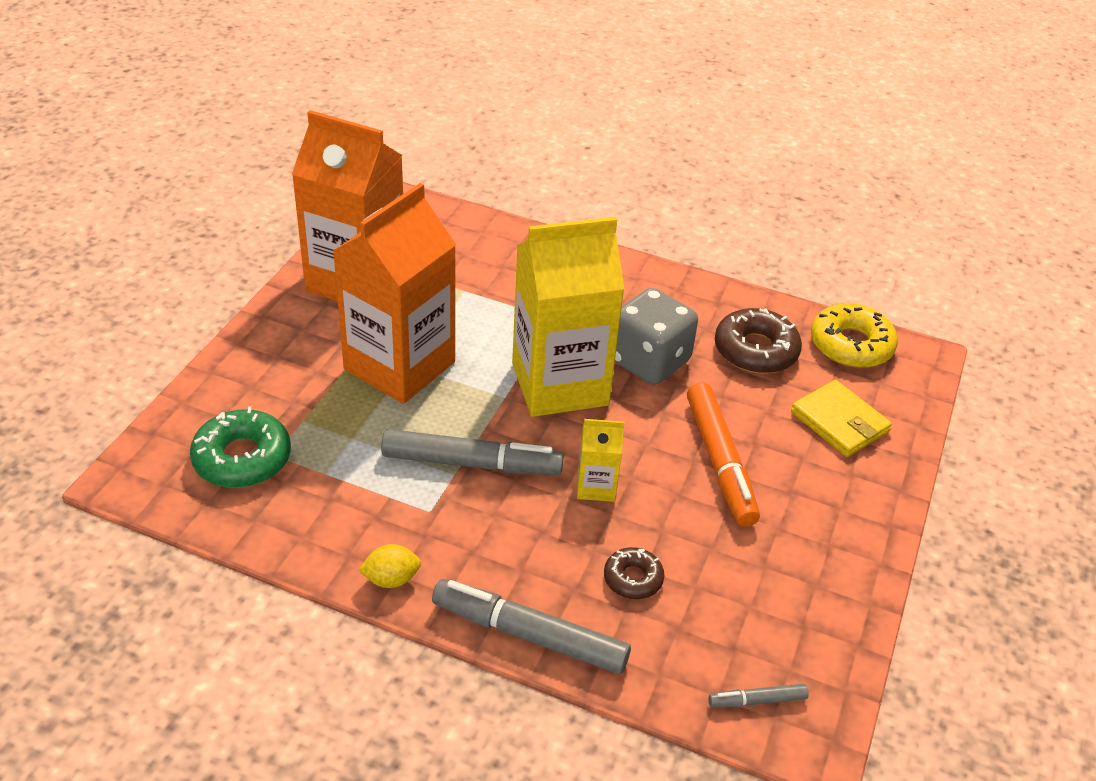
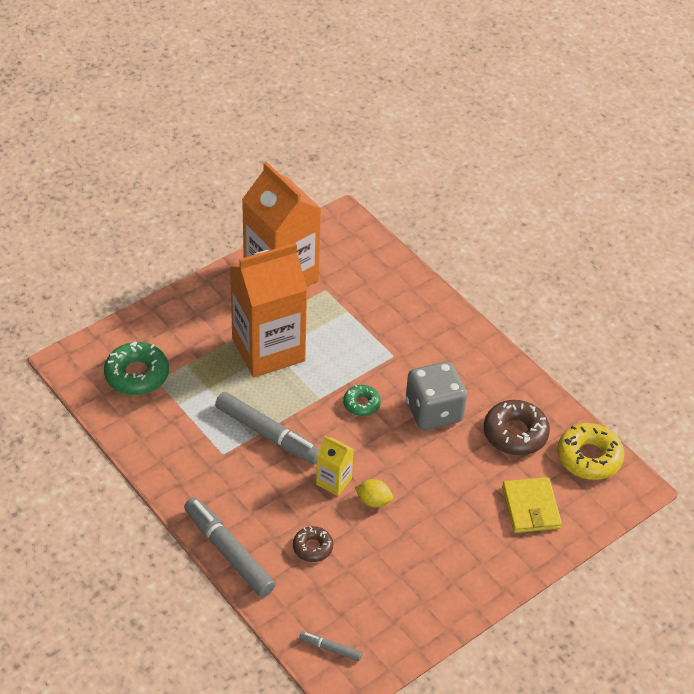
camera: 30 degrees right, 5 degrees up
yellow lemon [358,544,421,588] -> yellow lemon moved to [355,479,393,507]
yellow carton [512,217,625,417] -> green donut [343,385,381,416]
orange marker [687,383,760,527] -> none

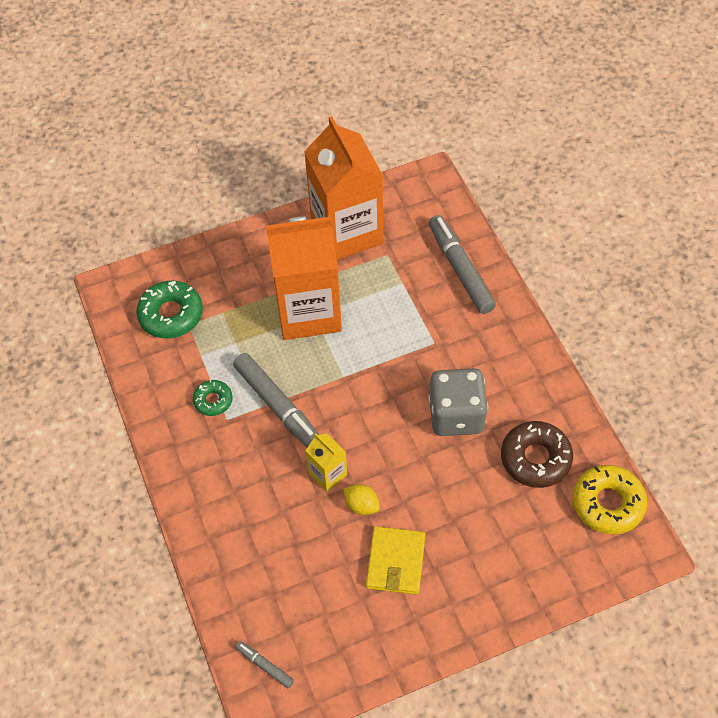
camera: 20 degrees right, 10 degrees up
grey marker [184,497,275,597] -> grey marker moved to [429,215,496,314]
brown donut [293,526,333,562] -> none
green donut [343,385,381,416] -> green donut moved to [193,380,233,416]
yellow wallet [502,477,562,533] -> yellow wallet moved to [366,526,425,595]

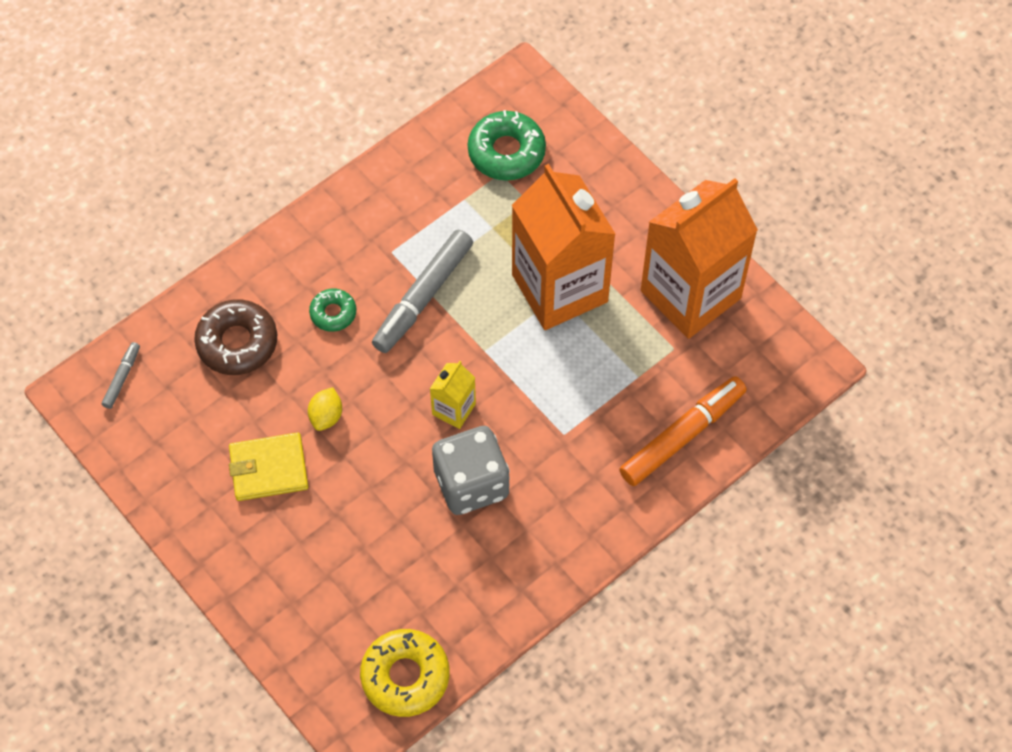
camera: 70 degrees right, 5 degrees up
green donut [193,380,233,416] -> green donut moved to [309,289,356,332]
yellow carton [305,433,347,492] -> yellow carton moved to [430,361,476,429]
grey marker [429,215,496,314] -> orange marker [619,376,747,486]
brown donut [501,421,573,488] -> brown donut moved to [194,299,277,375]

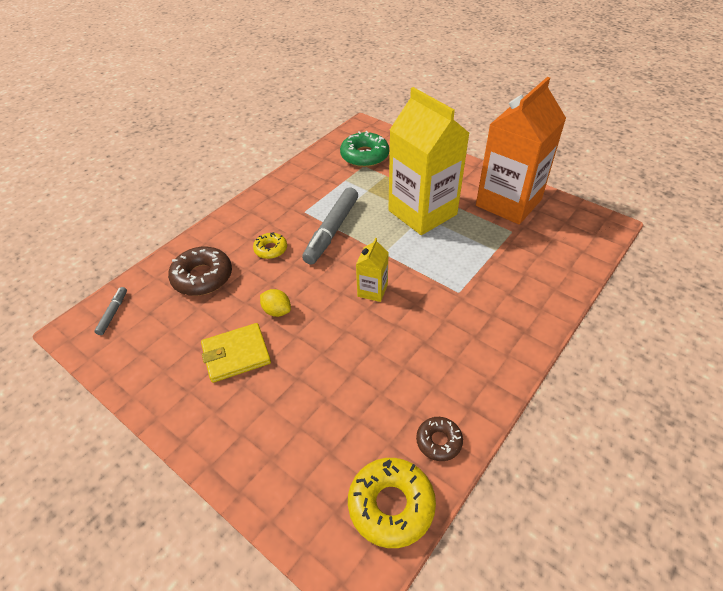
camera: 10 degrees left, 15 degrees down
yellow lemon [308,387,342,431] -> yellow lemon turned 60 degrees counterclockwise [260,289,291,317]
green donut [309,289,356,332] -> yellow donut [253,232,287,259]
grey dice [432,426,510,515] -> none
orange carton [512,164,616,330] -> yellow carton [388,87,470,235]
orange marker [619,376,747,486] -> none
none -> brown donut [416,417,463,461]

